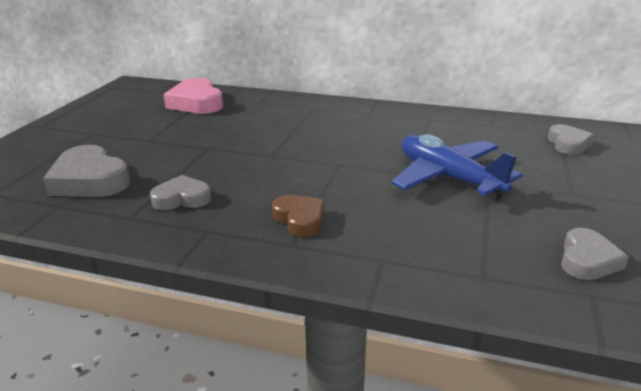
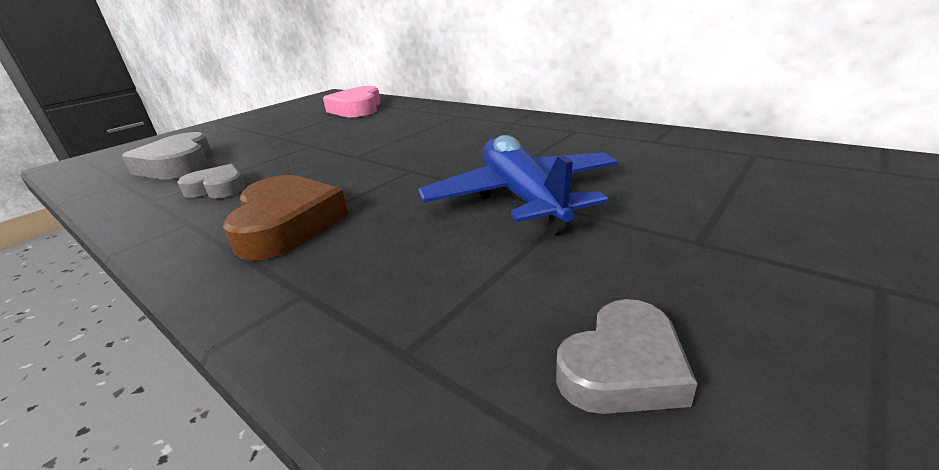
camera: 25 degrees right, 0 degrees up
brown heart [272,195,325,237] -> brown heart [223,175,349,261], size x1.61
grey heart [548,124,595,155] -> none

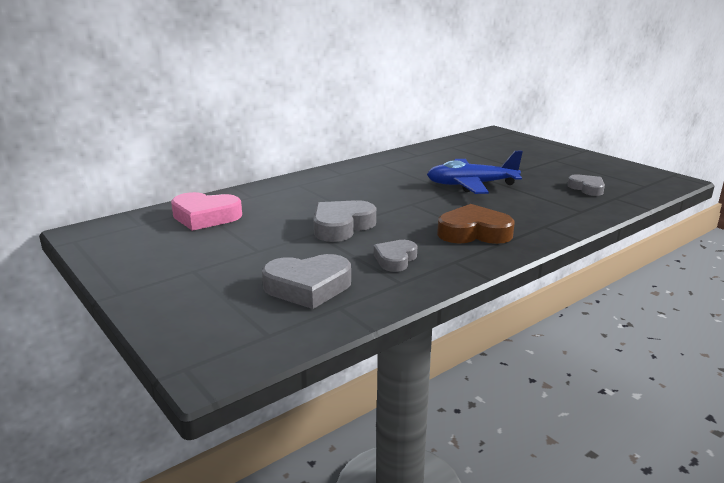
camera: 80 degrees left, 5 degrees down
none -> grey heart [314,200,376,242]

